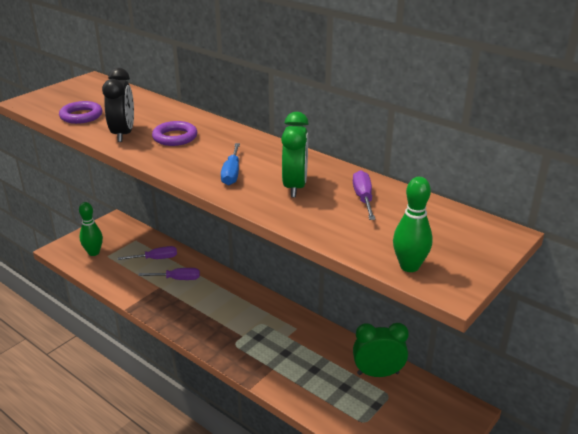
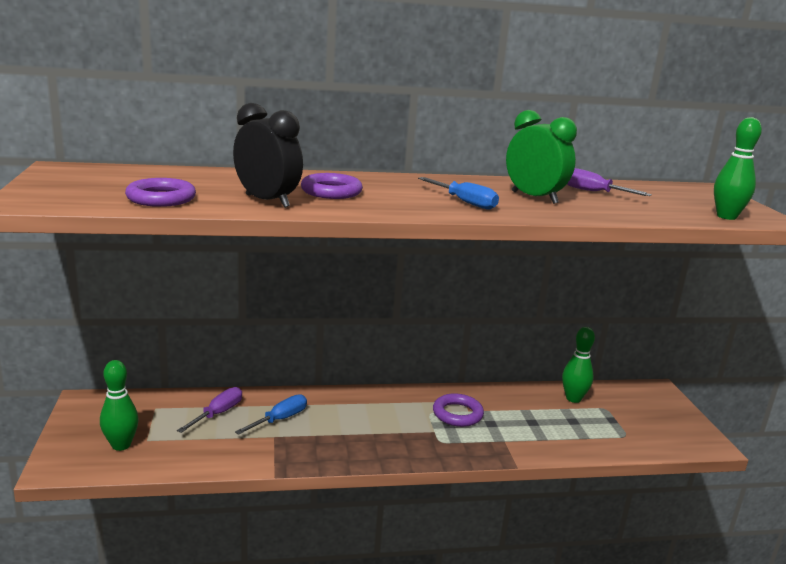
camera: 50 degrees left, 10 degrees down
purple screwdriver [138,268,200,280] -> blue screwdriver [235,394,307,435]
green clock [353,323,409,377] -> green bowling pin [562,327,595,403]
none -> purple ring [433,393,484,427]

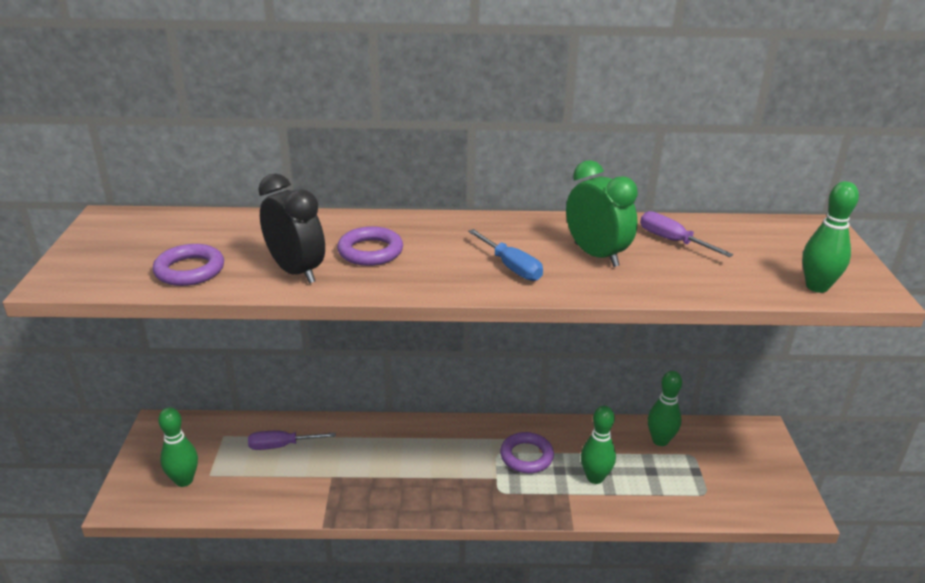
camera: 10 degrees right, 10 degrees up
purple screwdriver [177,387,242,433] -> purple screwdriver turned 135 degrees counterclockwise [248,431,336,450]
blue screwdriver [235,394,307,435] -> none
none -> green bowling pin [581,406,616,484]

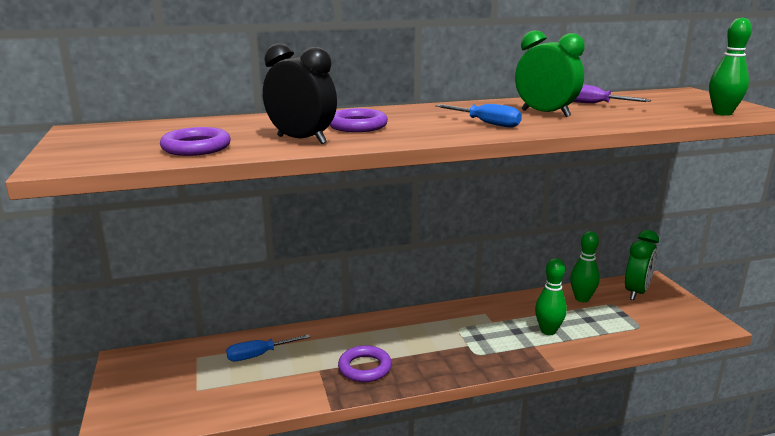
camera: 15 degrees left, 10 degrees down
green bowling pin [158,407,198,487] -> none
purple screwdriver [248,431,336,450] -> blue screwdriver [226,334,310,361]
purple ring [500,432,554,473] -> purple ring moved to [338,345,392,382]
none -> green clock [625,230,659,300]

